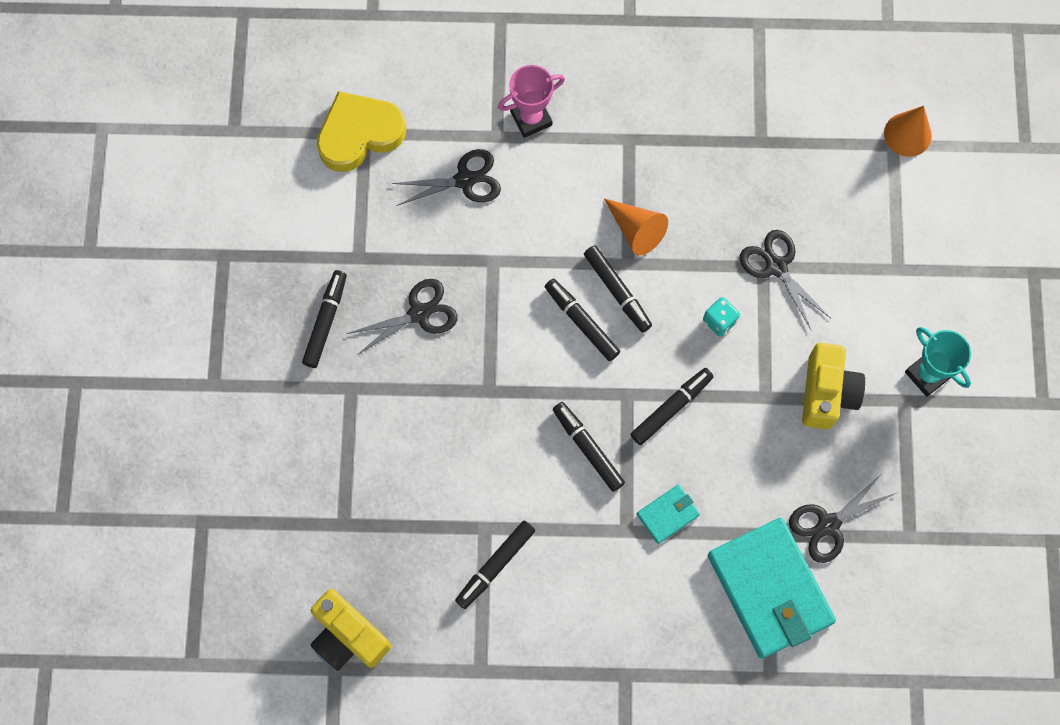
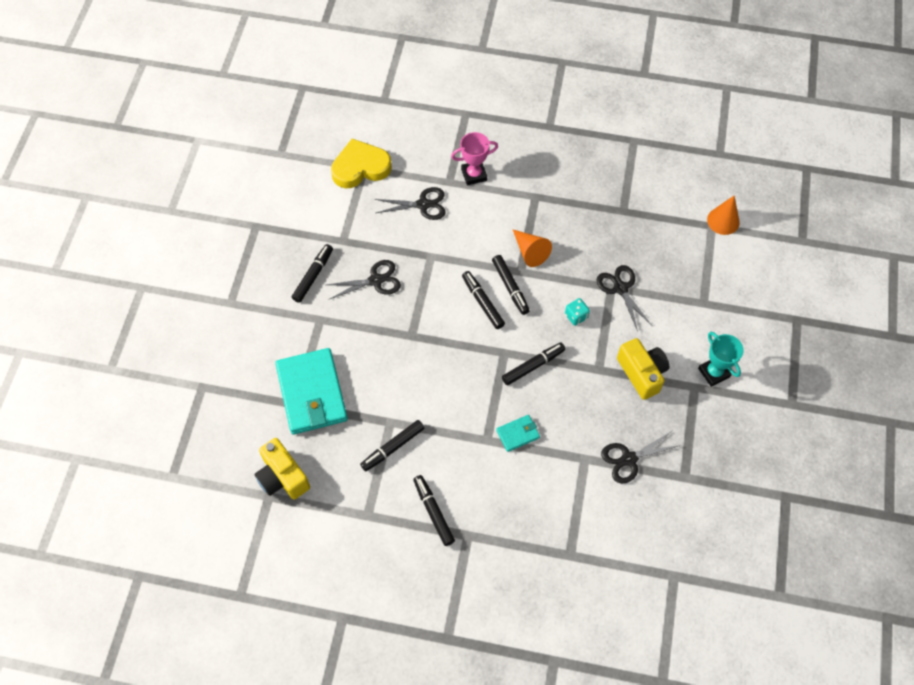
camera: 10 degrees right, 10 degrees down
black marker [553,402,625,492] -> black marker moved to [413,475,455,546]
turquoise wallet [708,518,836,659] -> turquoise wallet moved to [275,348,348,434]
yellow camera [802,343,865,429] -> yellow camera turned 45 degrees counterclockwise [617,338,669,400]

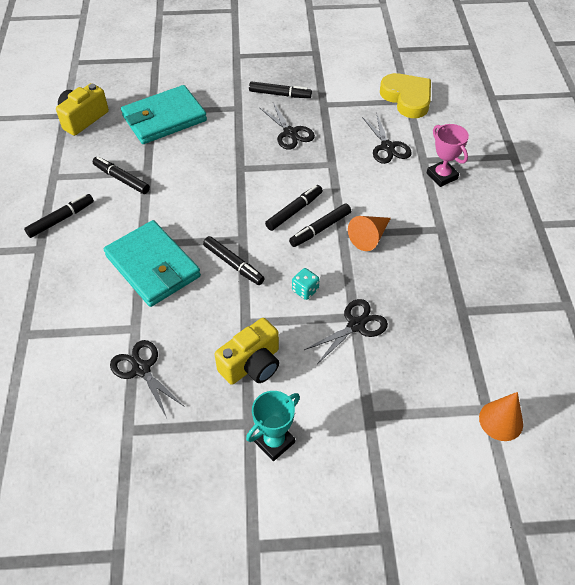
camera: 75 degrees right, 10 degrees down
turquoise wallet [496,415,540,452] -> turquoise wallet [104,220,201,307], size x2.21

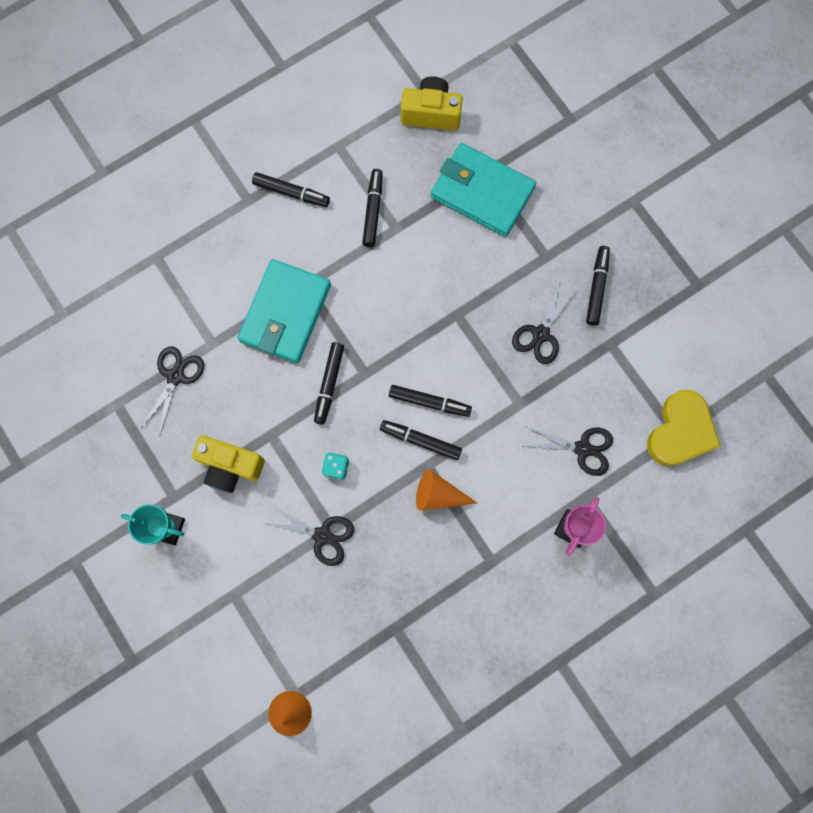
camera: 60 degrees right, 25 degrees up
black marker [249,81,312,98] -> black marker turned 150 degrees counterclockwise [586,246,610,325]
black scissors [362,115,412,164] -> black scissors turned 120 degrees counterclockwise [524,426,613,476]

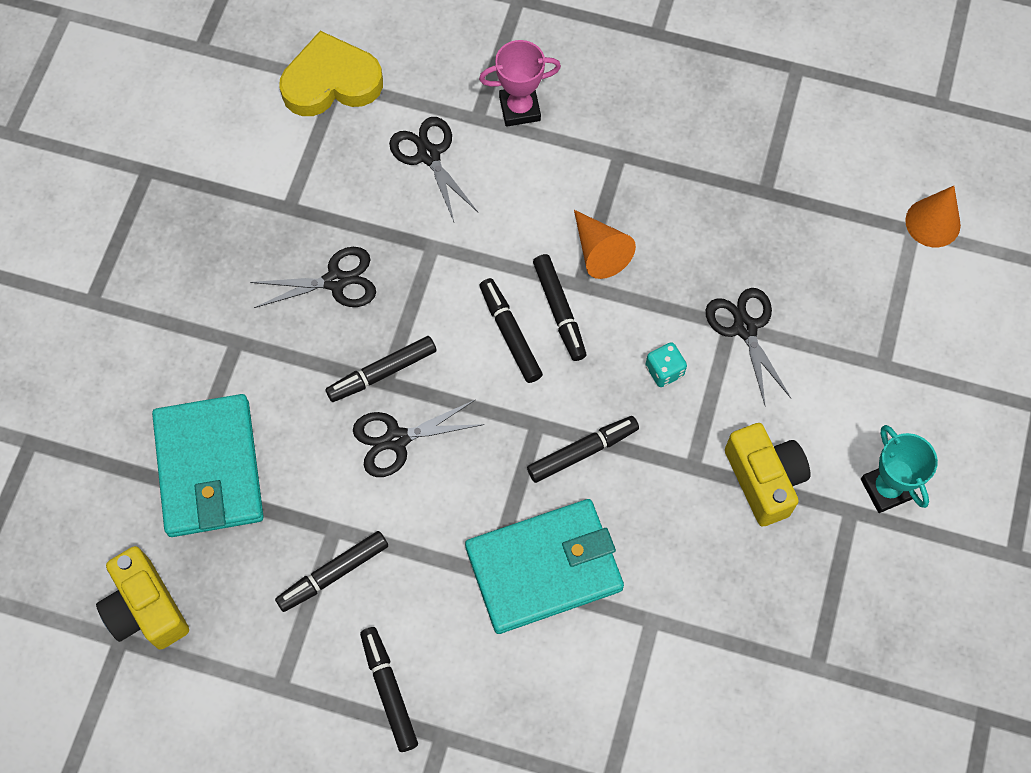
camera: 130 degrees left, 10 degrees down
black scissors [141,346,205,434] -> black scissors moved to [353,400,485,477]
black marker [586,246,610,325] -> black marker moved to [325,336,437,402]

